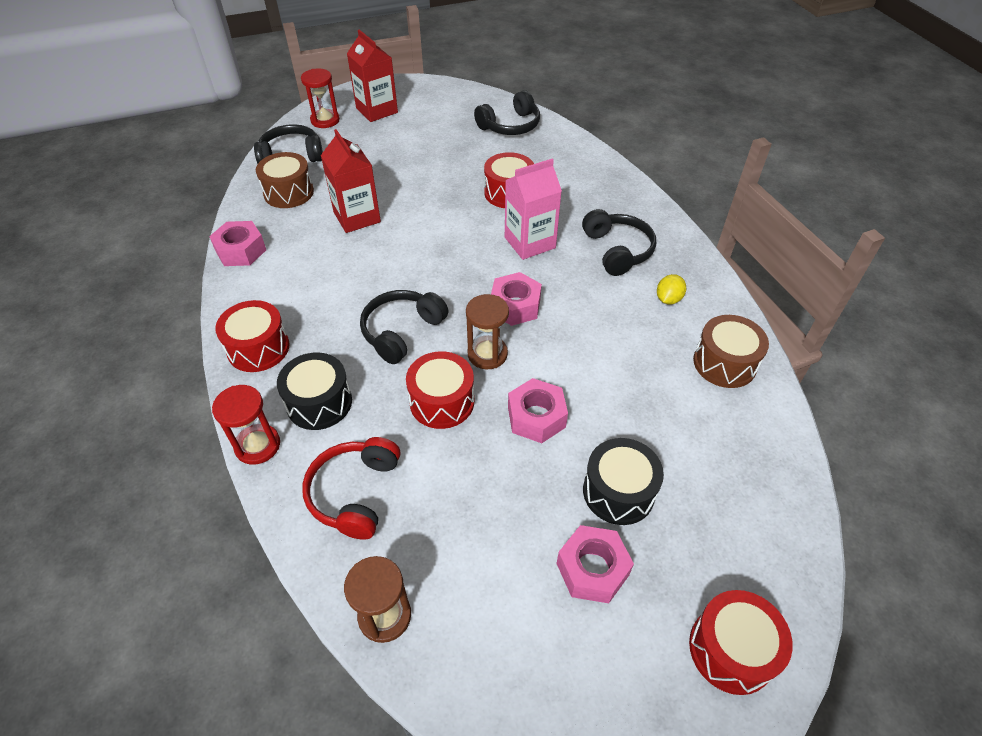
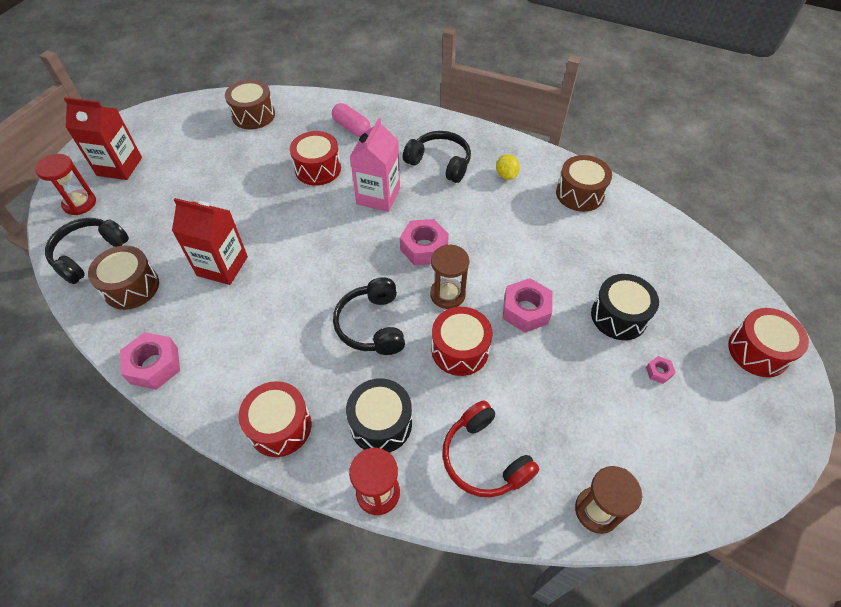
camera: 45 degrees left, 5 degrees up
black headphones [474,90,540,135] -> brown drum [225,79,275,129]
pink nut [556,525,634,603] -> pink nut [646,356,676,384], size x0.47
none -> pink capsule [332,103,370,137]

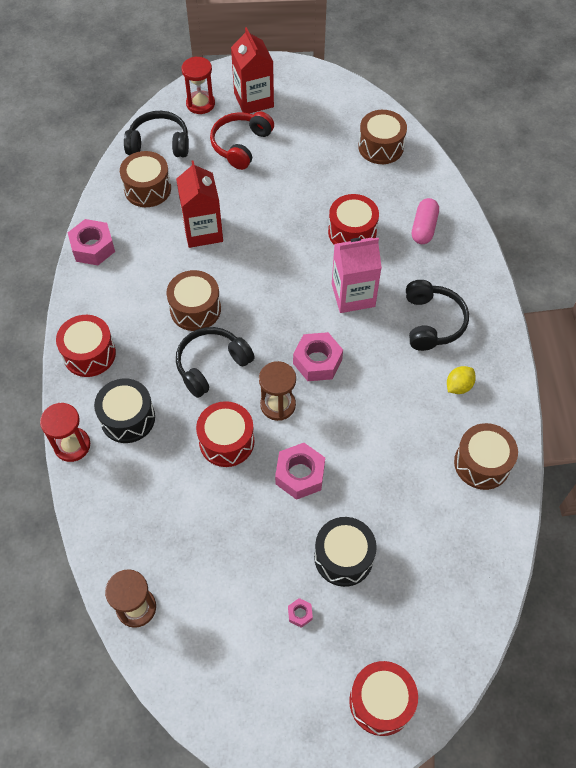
camera: 60 degrees right, 5 degrees up
red headphones [442,401,539,497] -> red headphones moved to [210,112,274,170]
none -> brown drum [167,270,221,331]

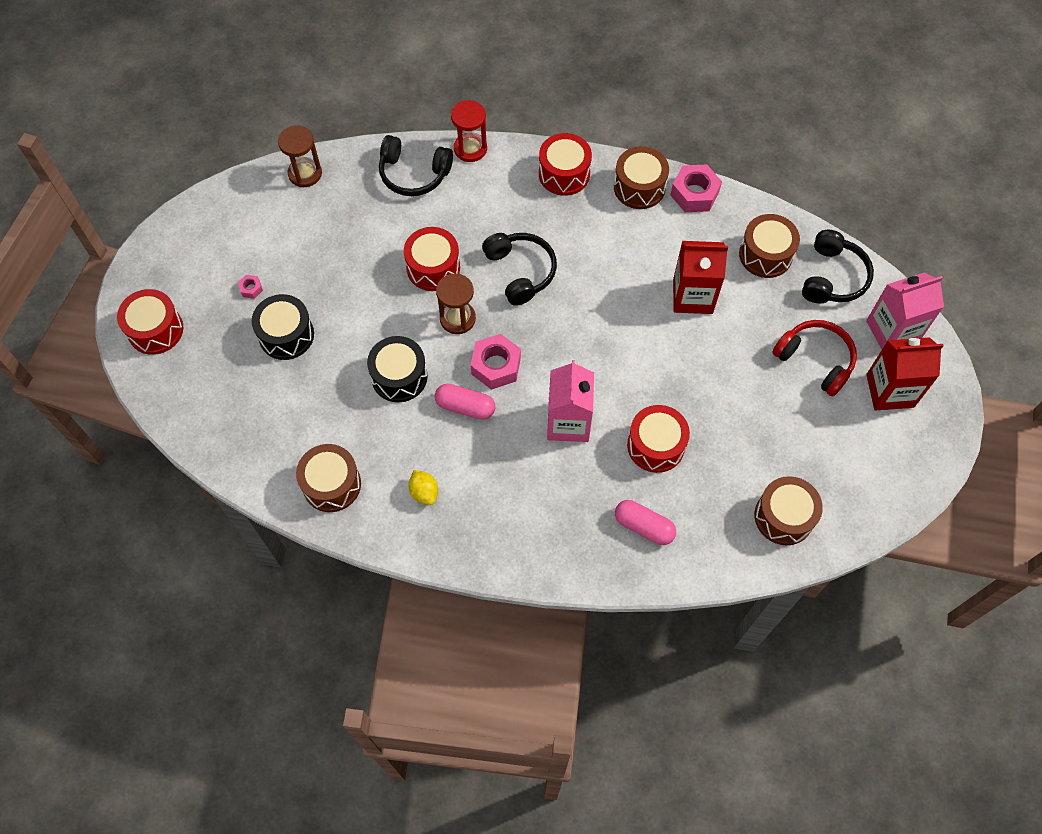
camera: 105 degrees right, 5 degrees up
black drum [94,378,155,443] -> black drum moved to [367,336,428,402]
brown drum [167,270,221,331] -> brown drum moved to [614,146,669,209]
red hourglass [182,56,215,114] -> pink carton [866,273,944,349]
pink nut [275,443,325,500] -> none
black headphones [406,280,469,351] -> black headphones moved to [379,135,453,196]
none -> pink capsule [435,384,495,420]

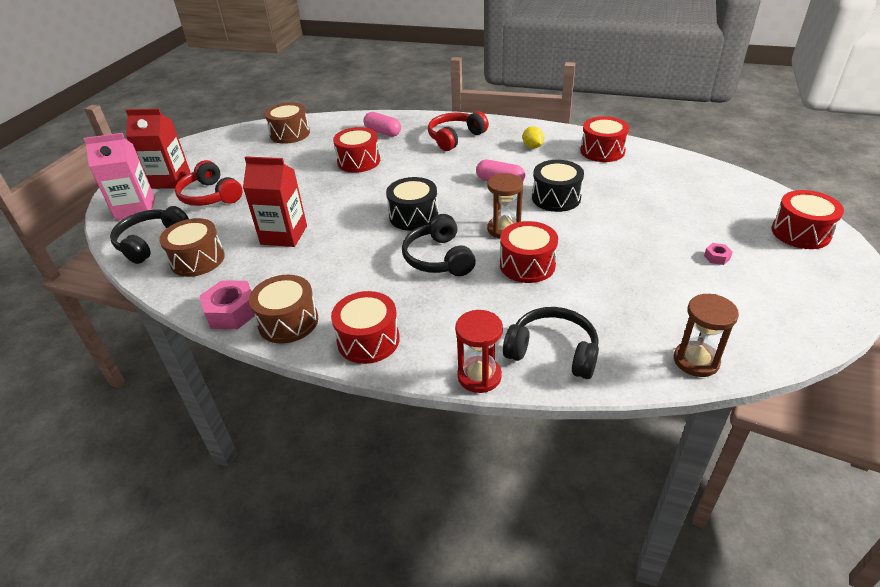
camera: 170 degrees left, 25 degrees down
black drum [252,294,314,360] -> black drum moved to [386,177,438,231]
brown drum [296,444,361,512] -> red drum [581,116,629,162]
pink nut [471,334,521,390] -> none
pink carton [547,360,594,442] -> none
none -> red headphones [428,111,489,151]

